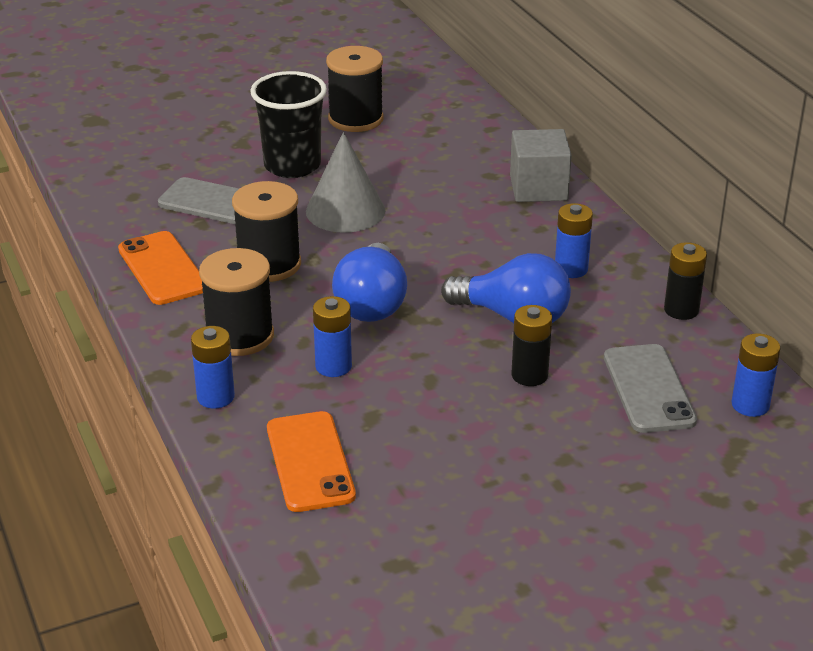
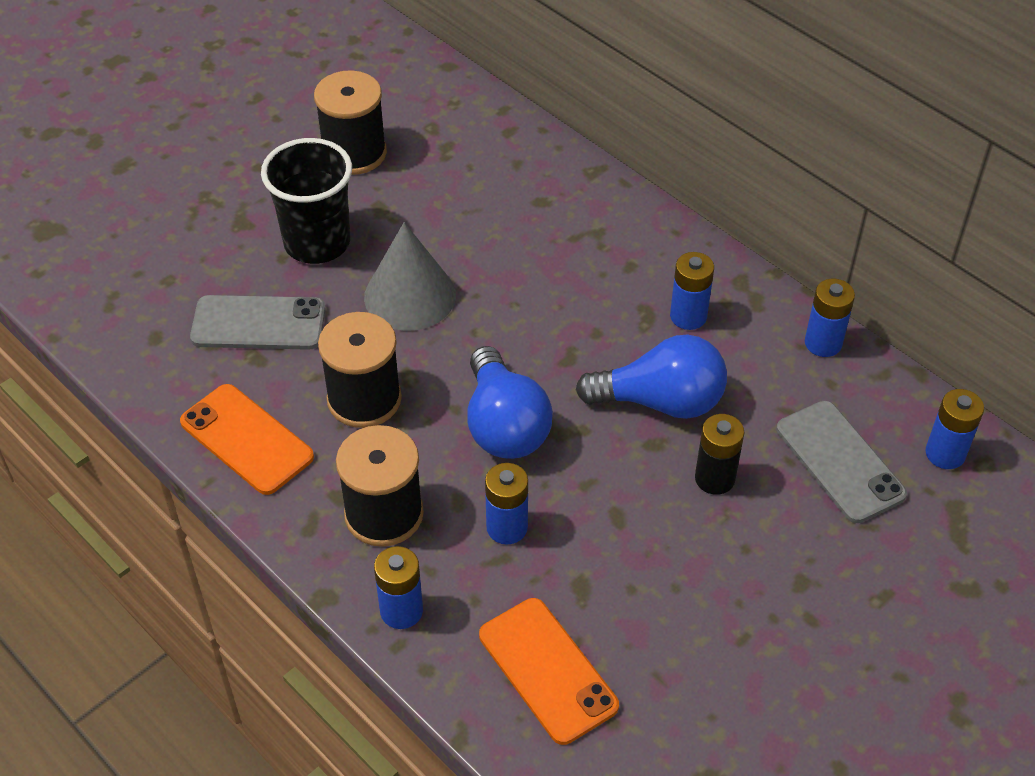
camera: 20 degrees left, 15 degrees up
grey cube [510,129,572,202] -> none
black battery [664,242,707,320] -> blue battery [805,279,855,357]

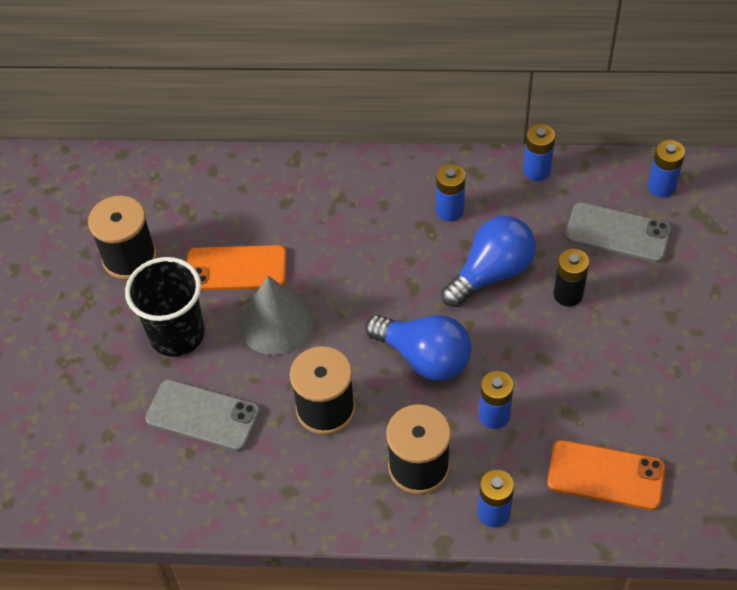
camera: 40 degrees left, 5 degrees up
orange phone [180,384,314,495] -> orange phone moved to [187,245,286,290]
grey phone [190,295,326,350] -> grey phone turned 60 degrees clockwise [145,380,260,451]

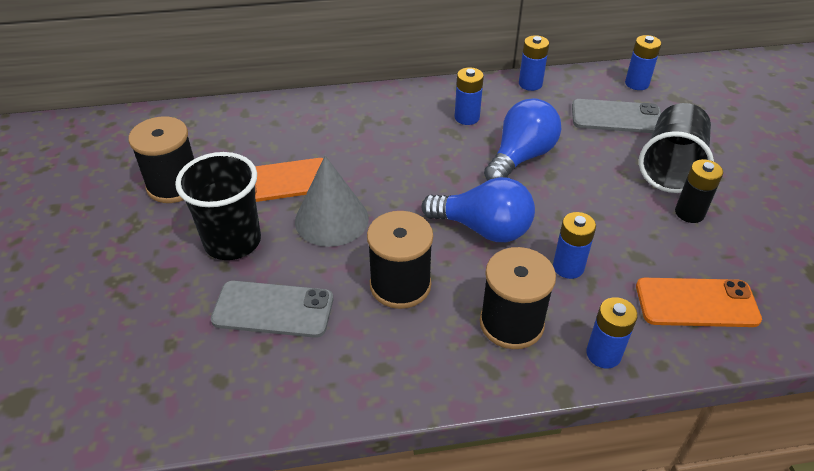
camera: 15 degrees left, 10 degrees down
black battery [554,249,589,307] -> black battery moved to [675,159,723,223]
none -> black cup [639,103,714,193]

